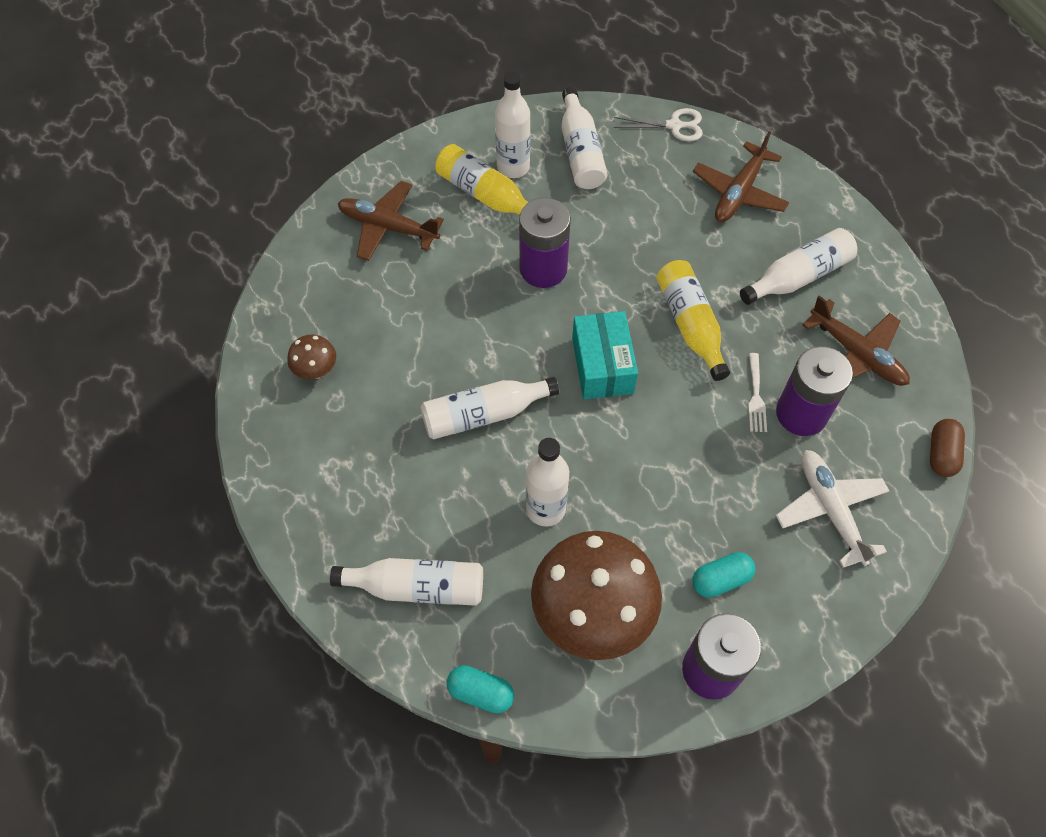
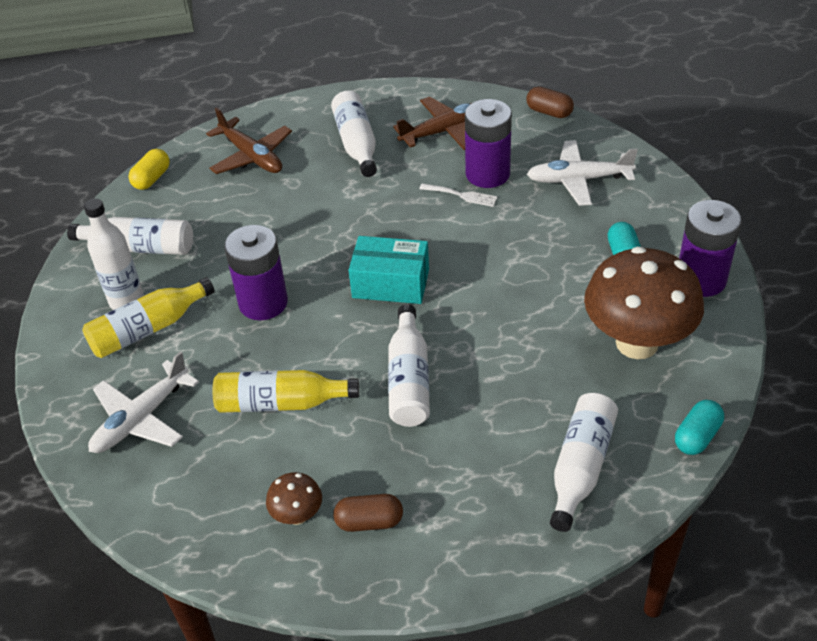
camera: 70 degrees left, 15 degrees down
brown plane [338,181,444,261] -> white plane [88,351,199,453]
white bottle [526,438,569,526] -> none
white scissors [614,108,703,141] -> yellow capsule [128,149,170,190]
yellow bottle [657,260,730,381] -> yellow bottle moved to [213,370,359,413]
none -> brown capsule [333,494,403,532]

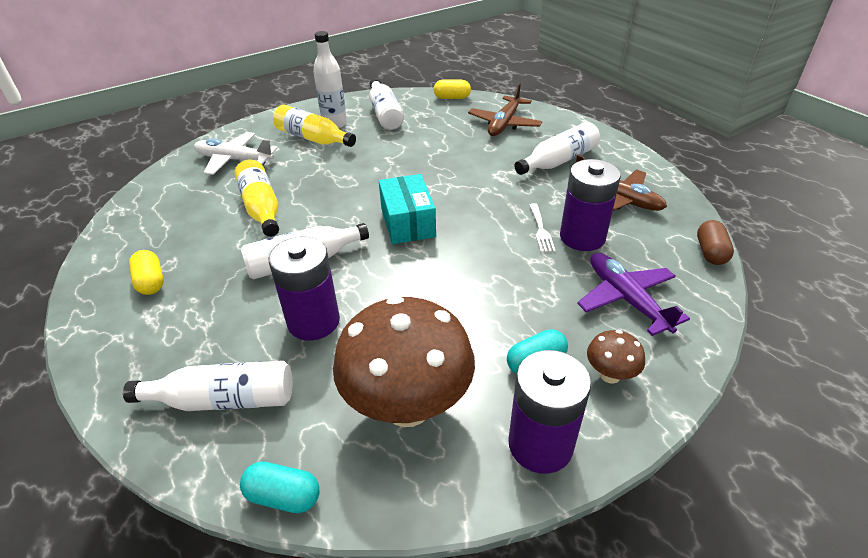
camera: 65 degrees right, 5 degrees down
purple battery [224,225,288,320] -> purple battery moved to [269,237,340,340]
brown mushroom [266,472,322,525] -> brown mushroom moved to [587,330,645,384]
brown capsule [333,494,403,532] -> yellow capsule [129,250,164,295]
white plane [527,140,638,206] -> purple plane [577,253,690,336]

